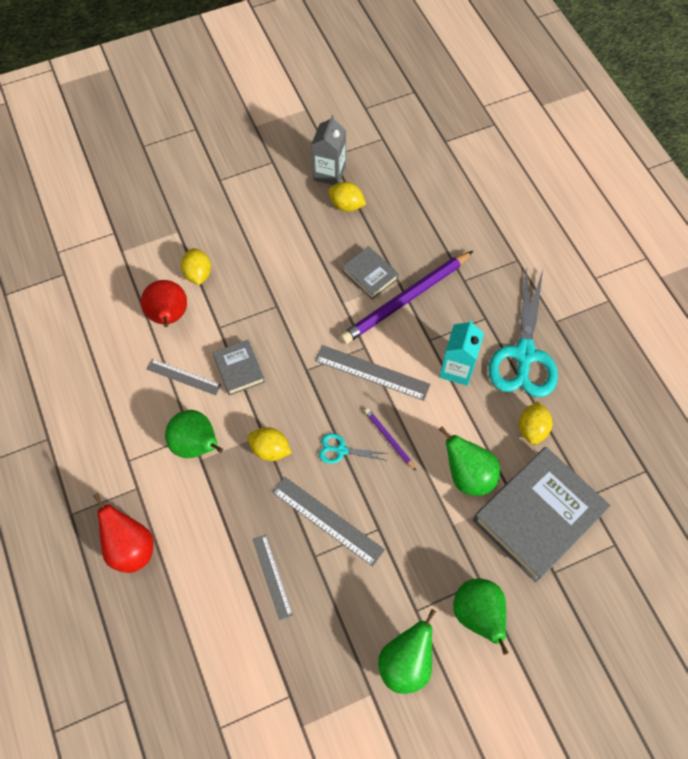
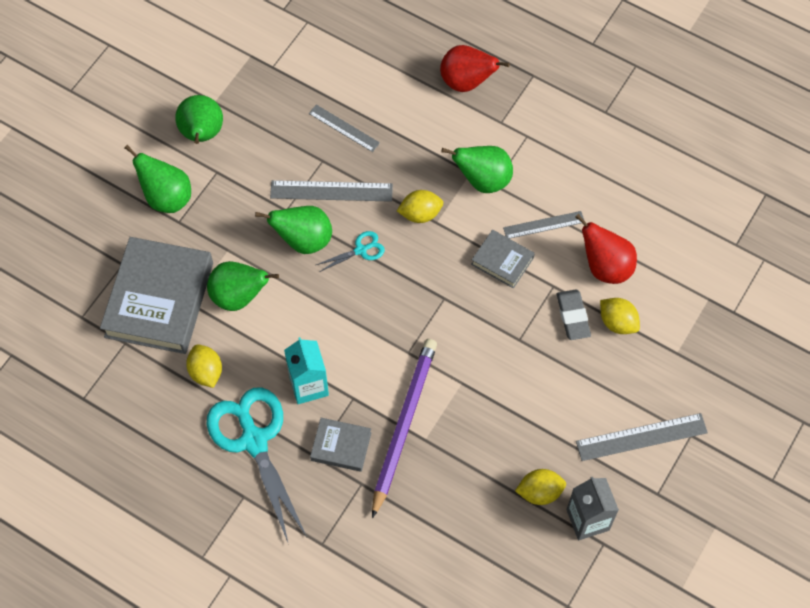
camera: 145 degrees right, 0 degrees up
grey ruler [315,345,431,401] -> grey ruler moved to [576,413,708,461]
grey book [342,246,399,300] -> grey book moved to [310,418,372,472]
purple pencil [364,408,416,471] -> none
none -> green pear [255,206,332,254]
none -> grey eraser [557,290,591,340]

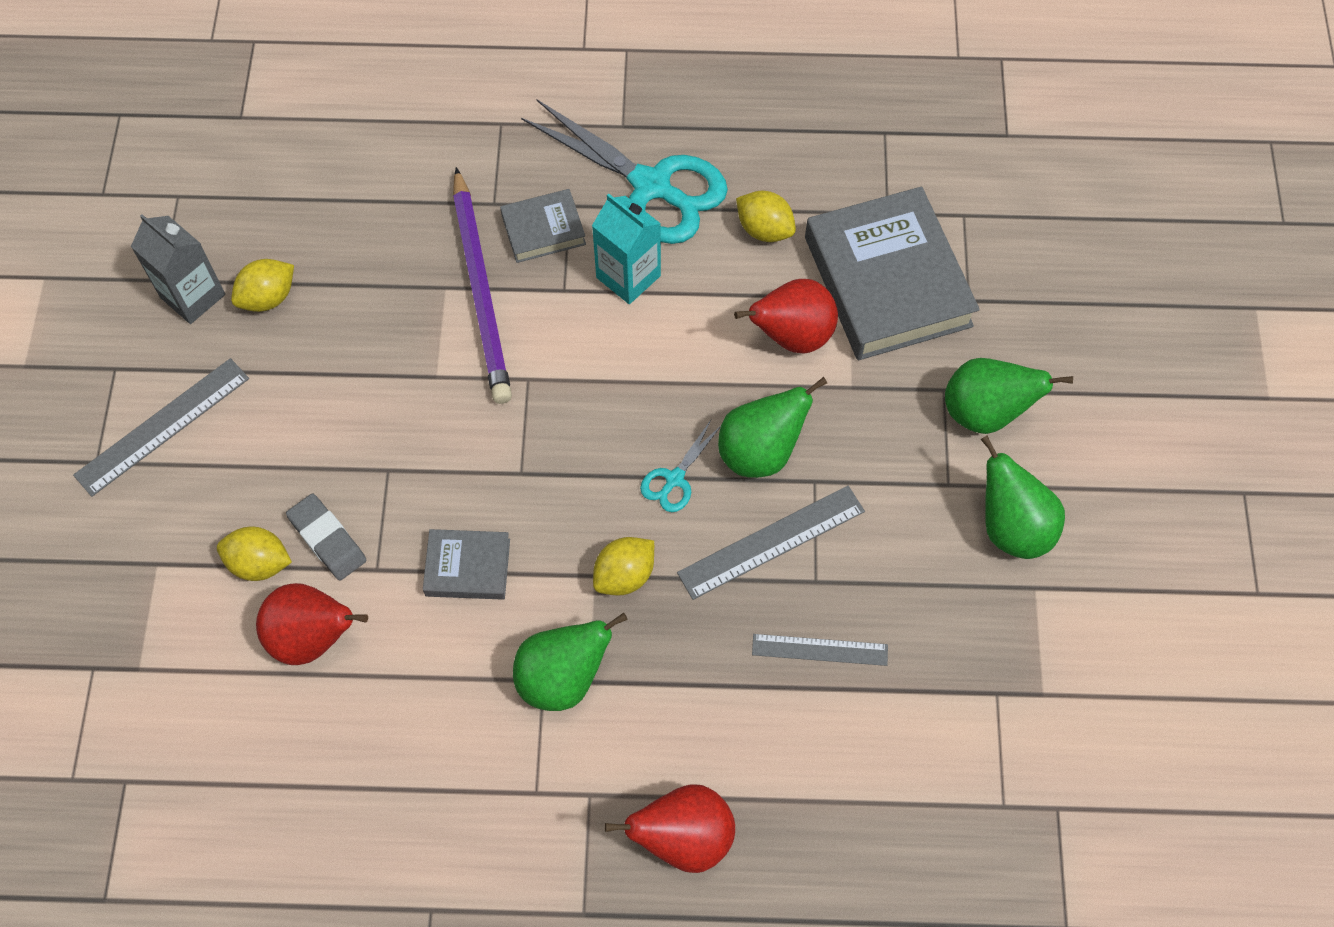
camera: 150 degrees right, 0 degrees up
green pear [207,261,279,311] -> red pear [734,279,838,354]
grey ruler [503,211,584,239] -> none

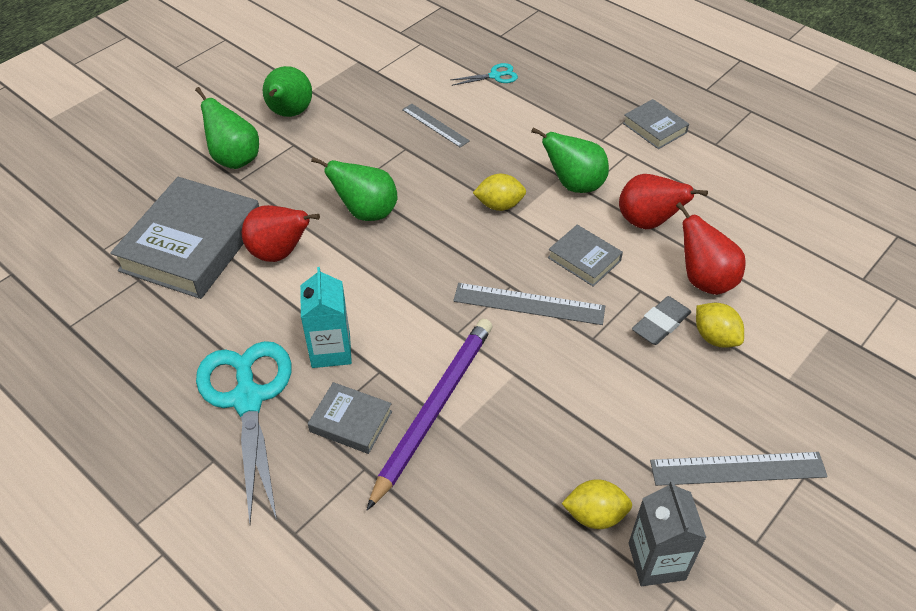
camera: 140 degrees left, 15 degrees down
grey eraser [286,494,367,581] -> grey eraser turned 45 degrees clockwise [632,296,691,345]
red pear [604,785,735,873] -> red pear moved to [619,174,708,229]
turquoise scissors [640,420,721,512] -> turquoise scissors moved to [450,63,518,86]
grey ruler [677,486,865,600] -> grey ruler moved to [453,283,605,325]
yellow lemon [736,191,796,242] -> none
none -> grey book [623,99,689,149]

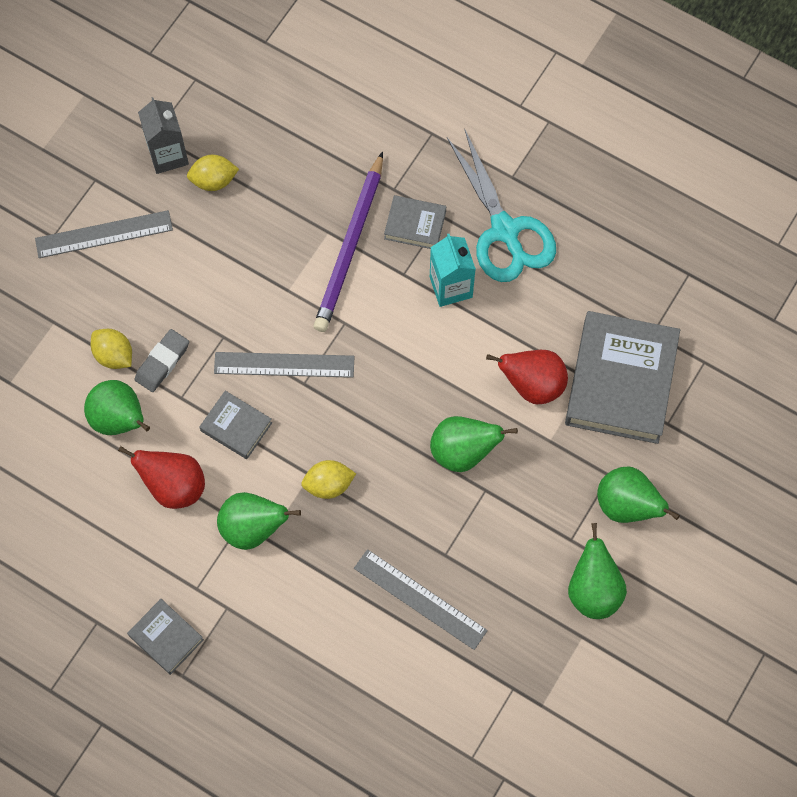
camera: 170 degrees right, 20 degrees up
grey ruler [402,104,470,147] -> grey ruler [354,549,488,650], size x1.51
turquoise scissors [450,63,518,86] -> none
red pear [676,202,746,295] -> green pear [84,380,150,435]

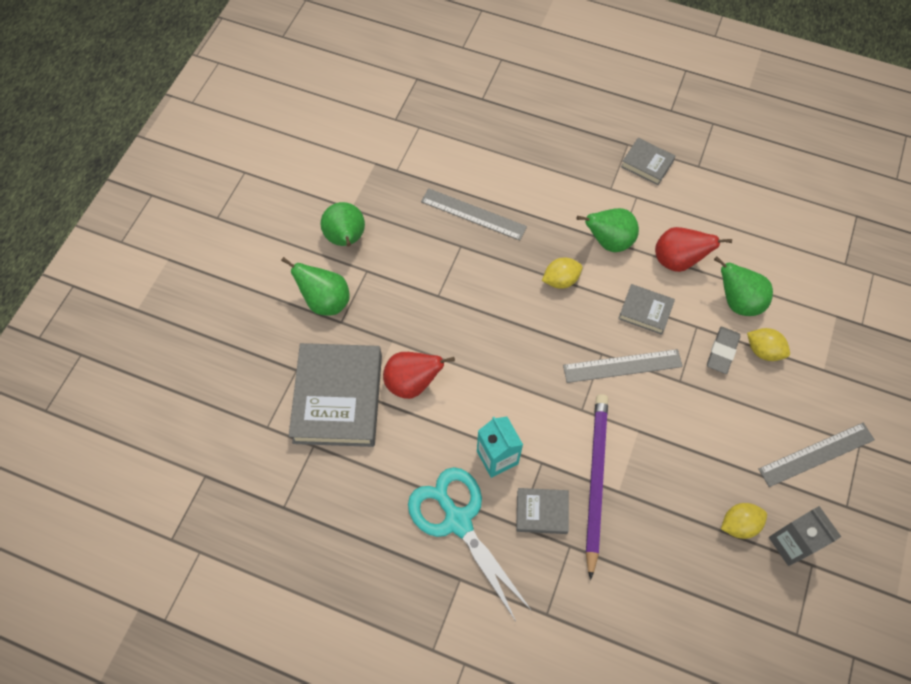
camera: 170 degrees right, 5 degrees down
green pear [430,416,518,472] -> none

